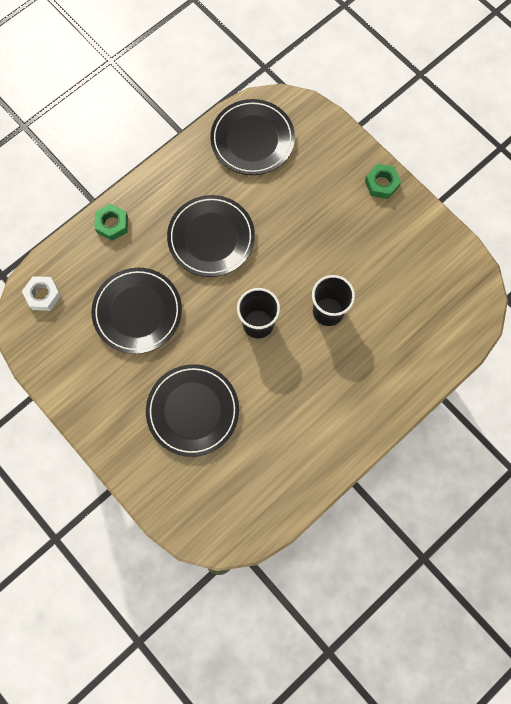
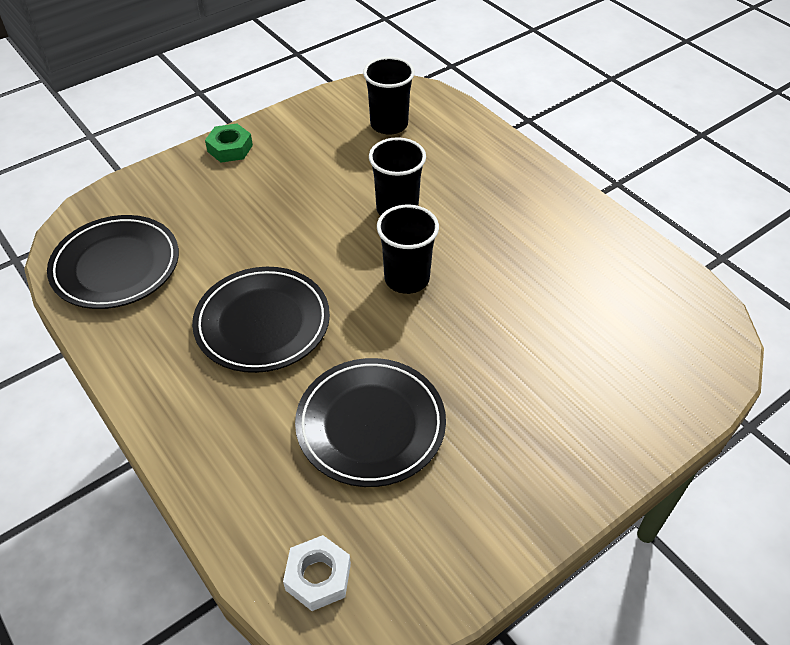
camera: 85 degrees left, 25 degrees down
green nut [94,203,128,241] -> none
black plate [146,364,239,457] -> none
none -> black cup [363,57,415,135]

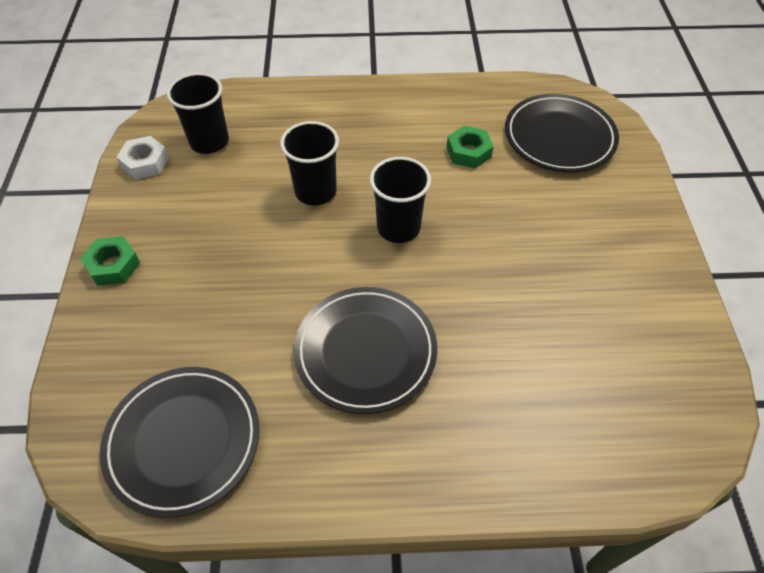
camera: 55 degrees left, 5 degrees up
white nut [283,535,351,611] -> white nut moved to [116,136,169,180]
black plate [295,358,446,487] -> black plate moved to [505,94,619,172]
none -> green nut [447,126,494,169]

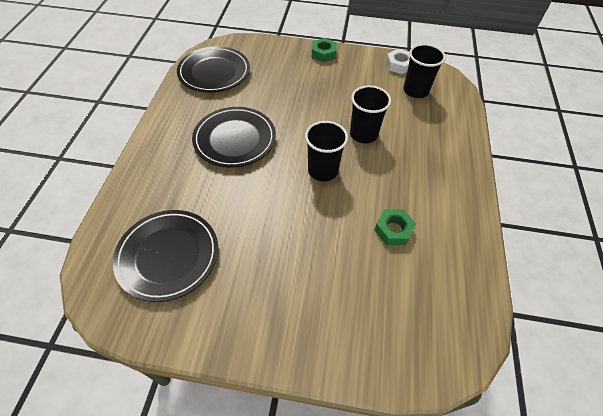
camera: 100 degrees right, 0 degrees up
black plate [505,94,619,172] -> black plate moved to [113,210,218,302]

